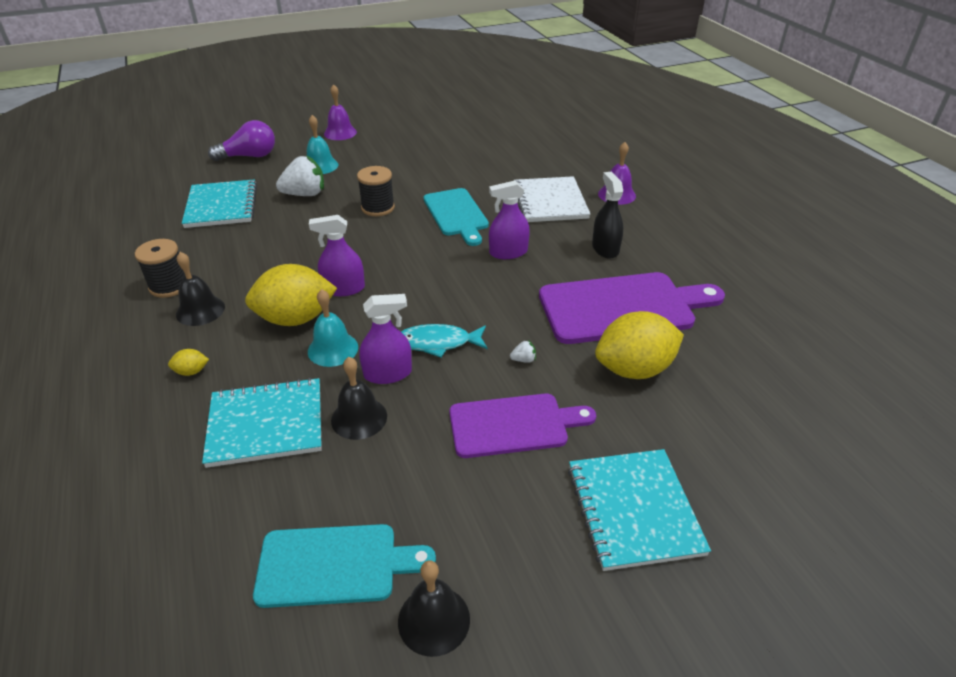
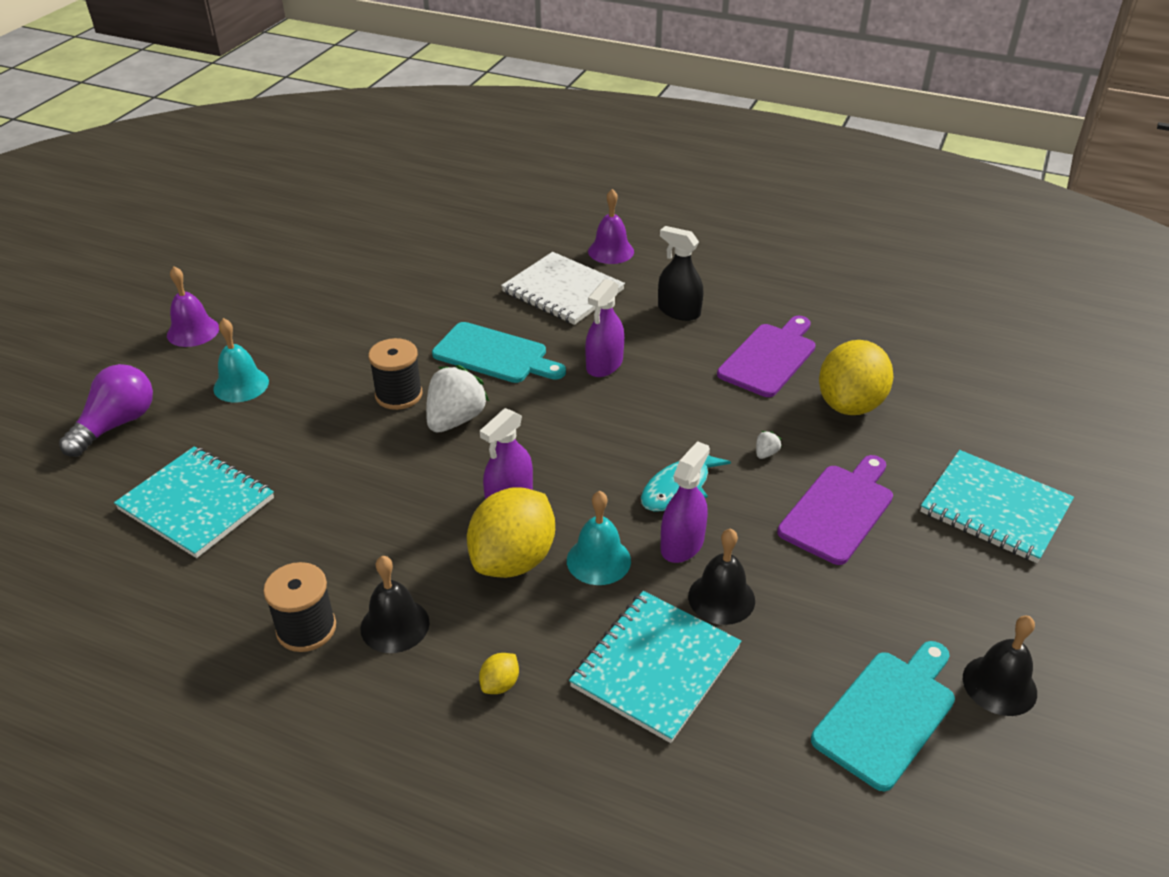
camera: 45 degrees left, 0 degrees up
white strawberry [276,156,324,196] -> white strawberry moved to [426,365,490,433]
purple cutting board [539,272,725,344] -> purple cutting board [717,316,816,397], size x0.66

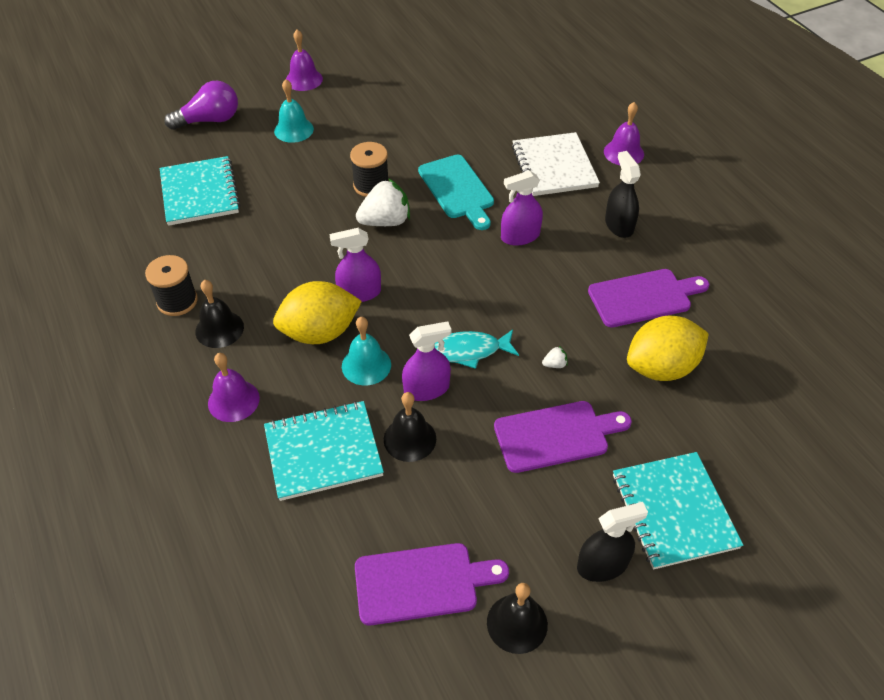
camera: 40 degrees right, 10 degrees up
yellow lemon [479,653,519,694] -> purple bell [208,353,260,422]
turquoise cutting board [811,641,955,791] -> purple cutting board [355,543,509,626]
none -> black spray bottle [577,502,648,582]

